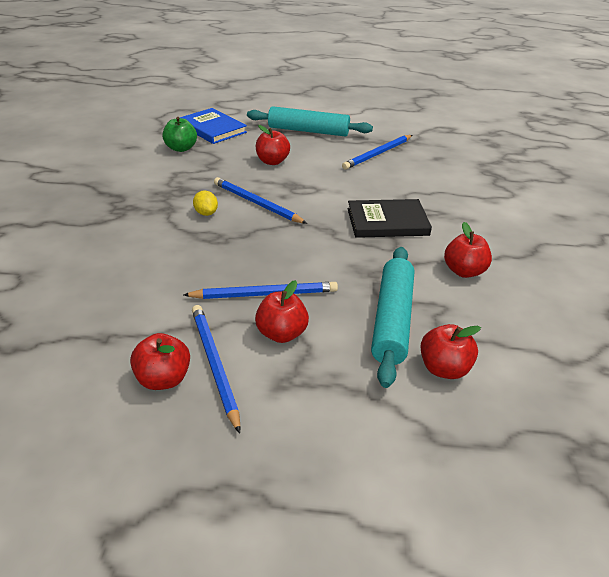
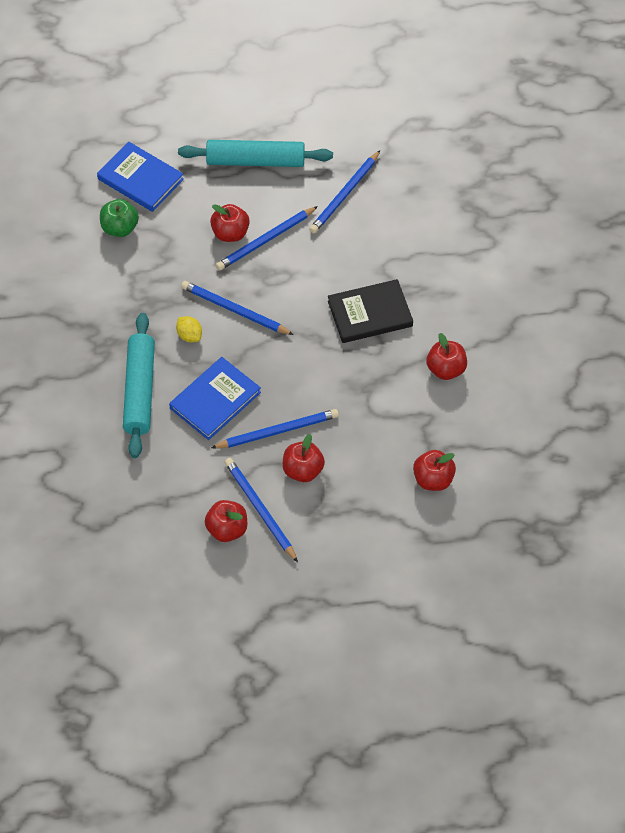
camera: 10 degrees left, 20 degrees up
turquoise rolling pin [371,247,414,388] -> turquoise rolling pin moved to [123,313,155,458]
none -> blue book [169,357,261,440]
none -> blue pencil [216,206,318,270]

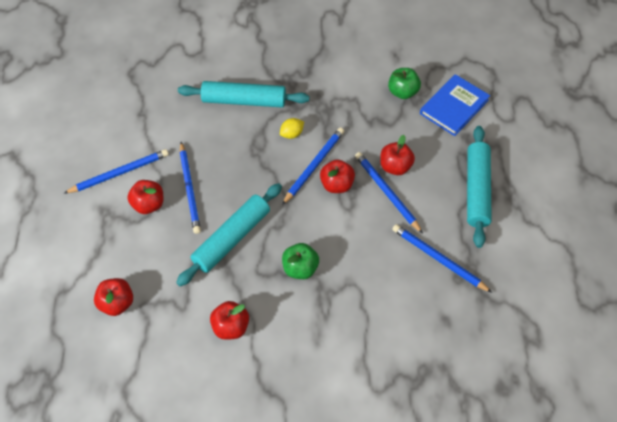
camera: 95 degrees right, 0 degrees up
blue book [169,357,261,440] -> none
red apple [205,500,247,542] -> red apple moved to [320,159,355,193]
black book [328,279,413,343] -> green apple [282,243,319,279]
none -> turquoise rolling pin [176,183,282,286]

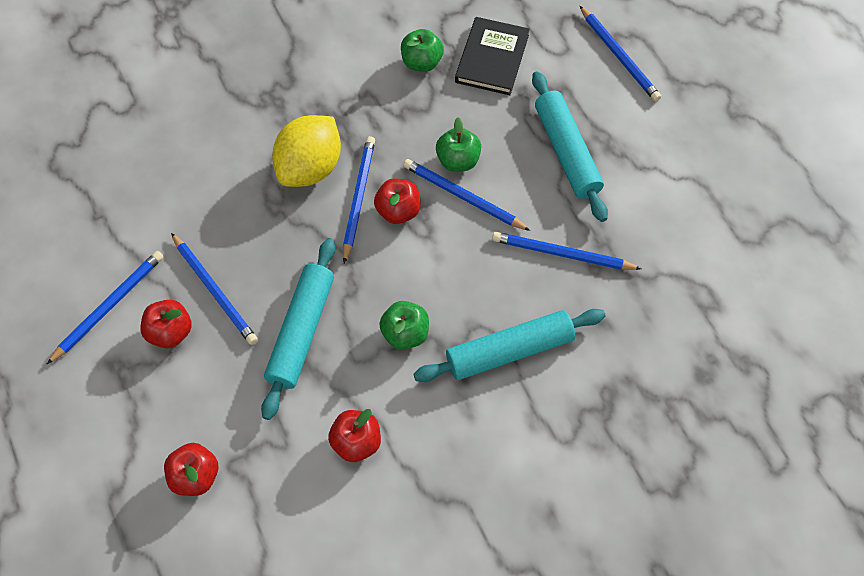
camera: 25 degrees left, 5 degrees up
turquoise rolling pin [178,81,309,107] -> turquoise rolling pin moved to [413,309,605,382]
yellow lemon [280,118,304,139] -> yellow lemon [272,115,341,187], size x2.32
red apple [380,135,415,175] -> green apple [436,117,481,172]
blue book [420,74,490,136] -> black book [455,17,530,95]
none -> blue pencil [579,5,661,102]

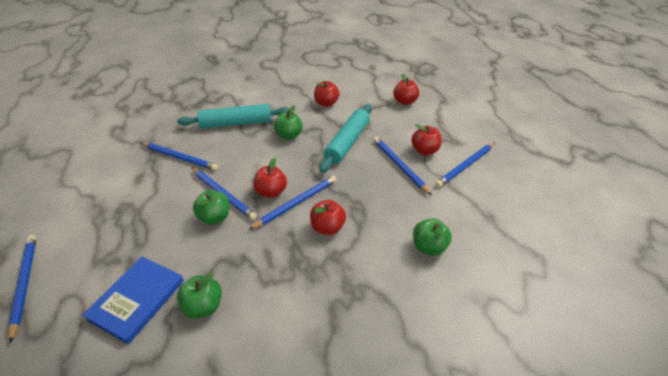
camera: 170 degrees left, 20 degrees down
yellow lemon [272,115,341,187] -> red apple [310,200,346,235]
blue pencil [343,136,375,263] -> blue pencil turned 150 degrees counterclockwise [249,176,337,230]
black book [455,17,530,95] -> blue book [82,257,184,344]
turquoise rolling pin [532,71,608,222] -> none
none -> green apple [413,218,452,256]

